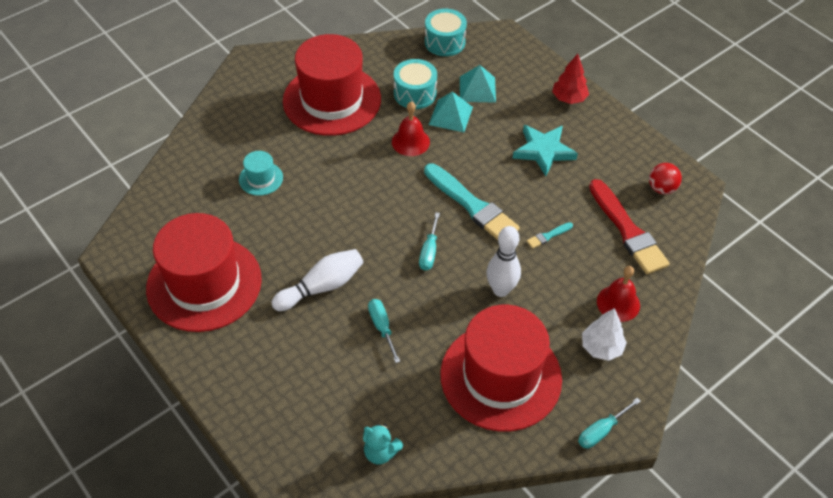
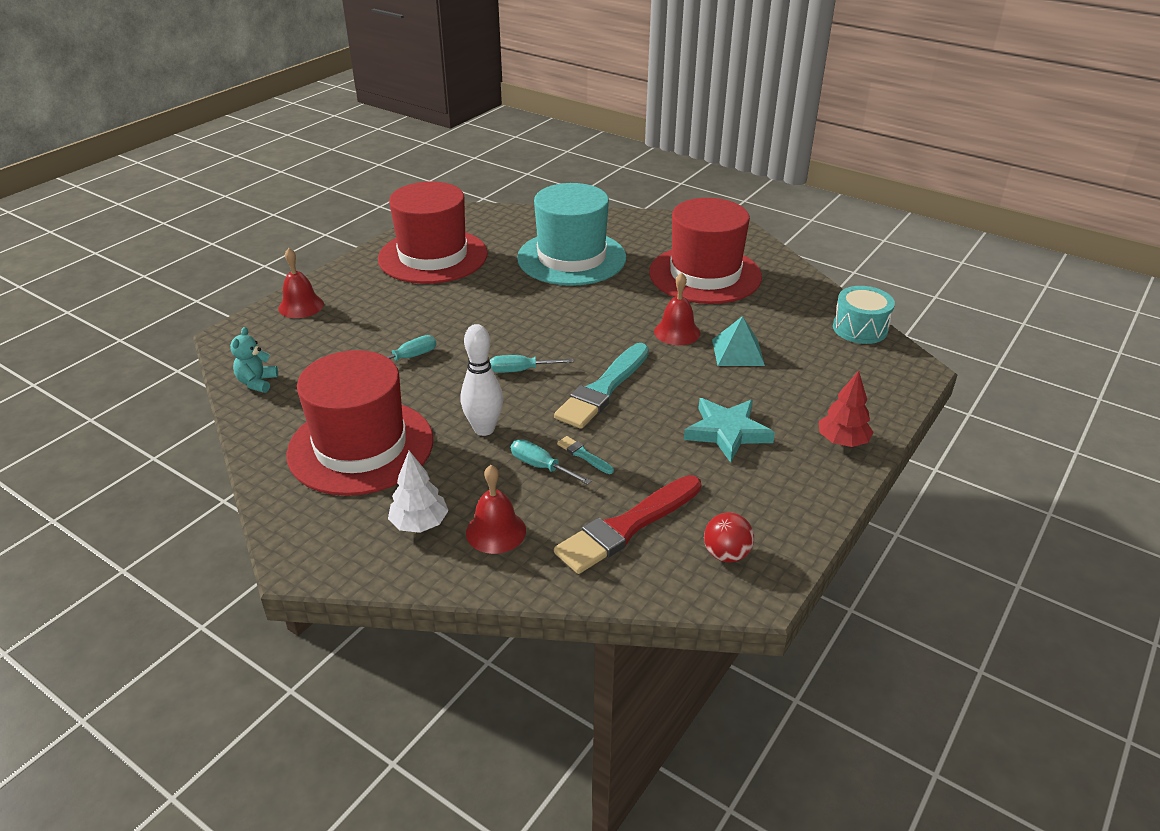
camera: 75 degrees right, 15 degrees down
turquoise hat [239,151,283,196] -> turquoise hat [517,183,626,286], size x2.38
white bowling pin [272,249,364,311] -> none
turquoise drum [394,59,437,109] -> none
turquoise pyramid [460,65,496,103] -> none
turquoise screwdriver [578,398,641,449] -> turquoise screwdriver moved to [511,439,591,485]
none -> red bell [278,248,324,318]

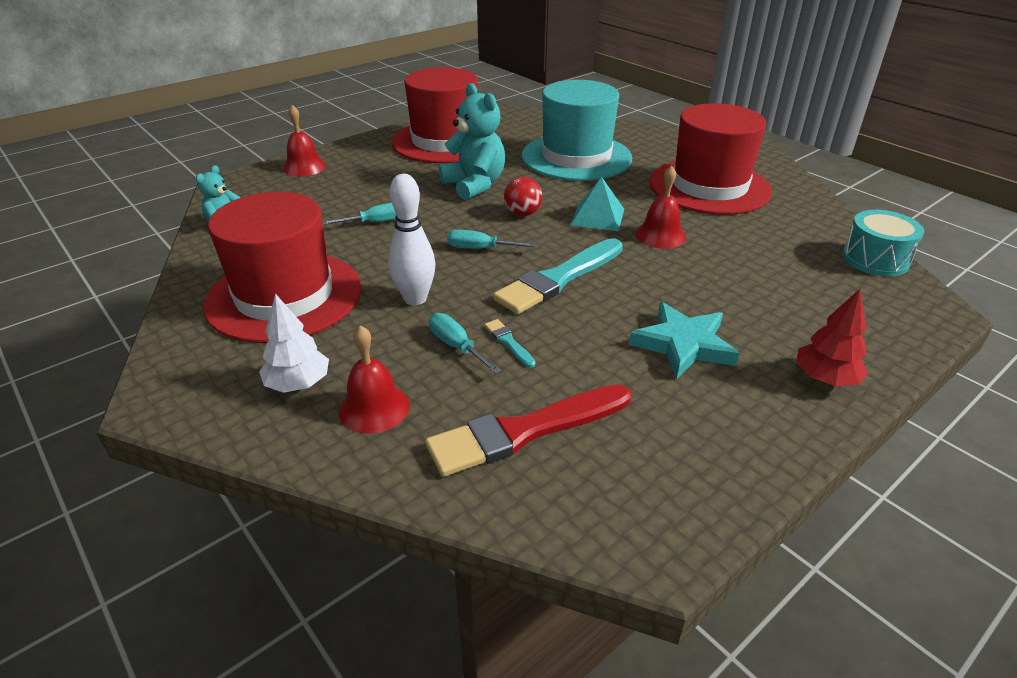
camera: 15 degrees right, 0 degrees up
red ball [704,512,754,563] -> red ball moved to [504,177,542,216]
turquoise pyramid [712,316,765,366] -> turquoise pyramid moved to [571,177,624,231]
none -> turquoise teddy bear [439,83,505,200]

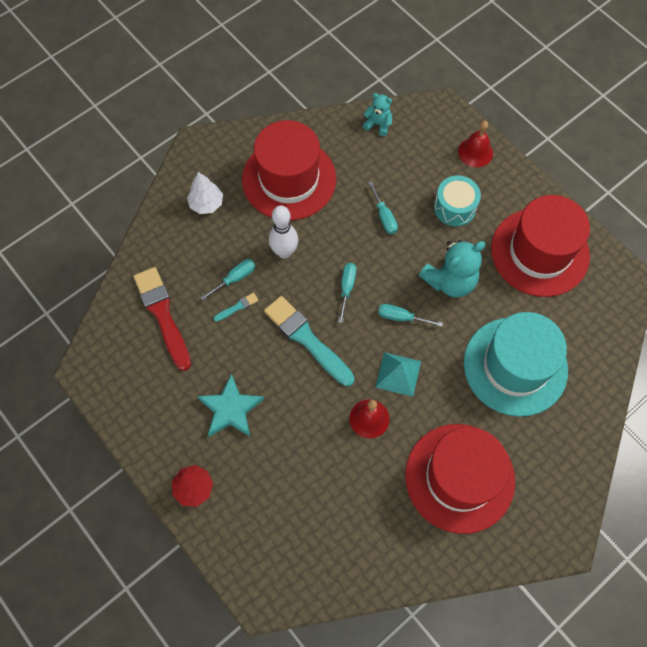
camera: 90 degrees right, 30 degrees up
red bell [339,325,410,434] -> none
red ball [504,177,542,216] -> turquoise screwdriver [378,304,443,327]
turquoise drum [842,210,924,276] -> turquoise drum moved to [434,176,481,227]

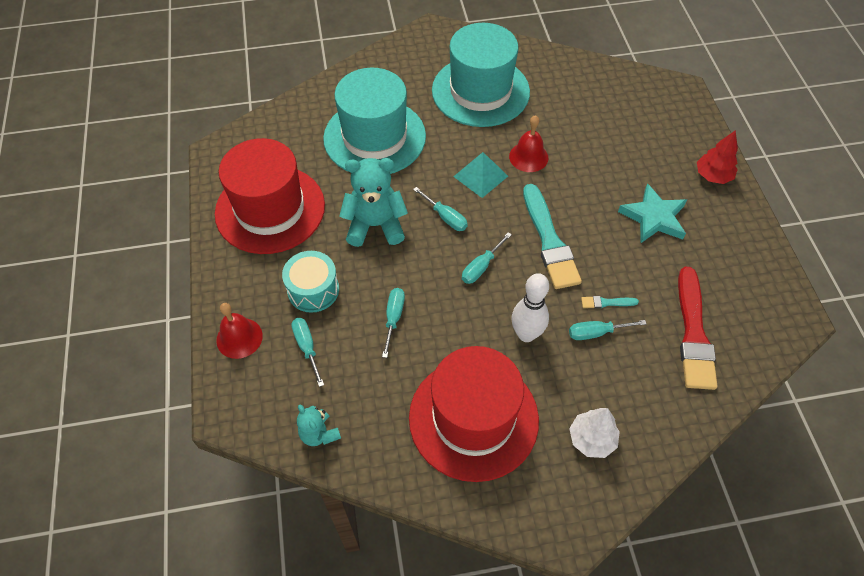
camera: 150 degrees left, 10 degrees down
red hat [405,424,515,534] -> turquoise hat [432,23,530,127]
none -> turquoise screwdriver [291,318,324,387]

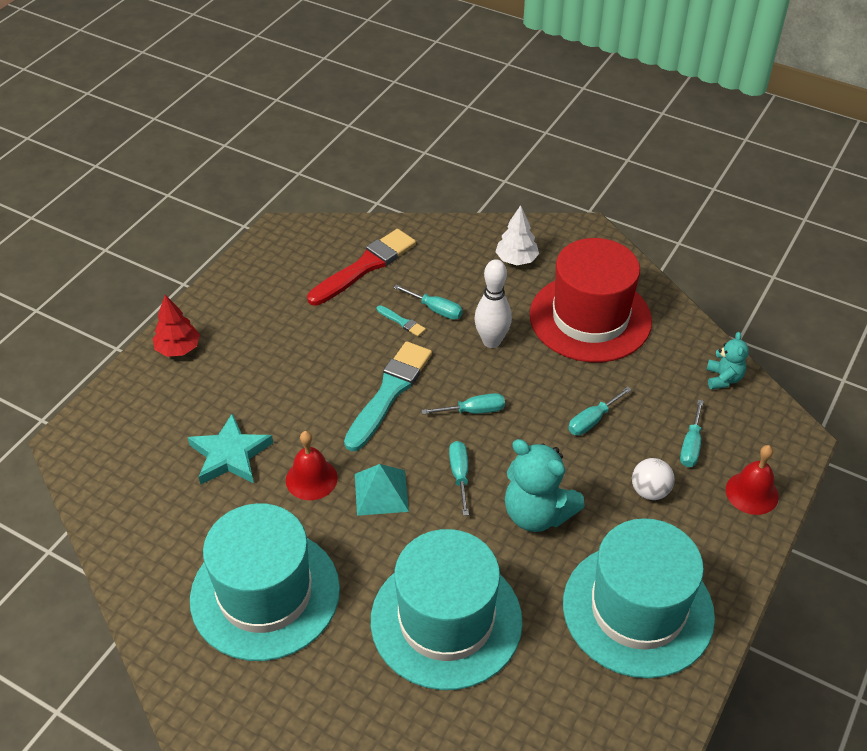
camera: 140 degrees left, 10 degrees down
red hat [215,138,325,254] -> turquoise hat [563,518,715,679]
turquoise drum [282,251,339,313] -> white ball [632,458,675,500]
turquoise star [618,183,687,243] -> turquoise star moved to [188,413,273,485]

